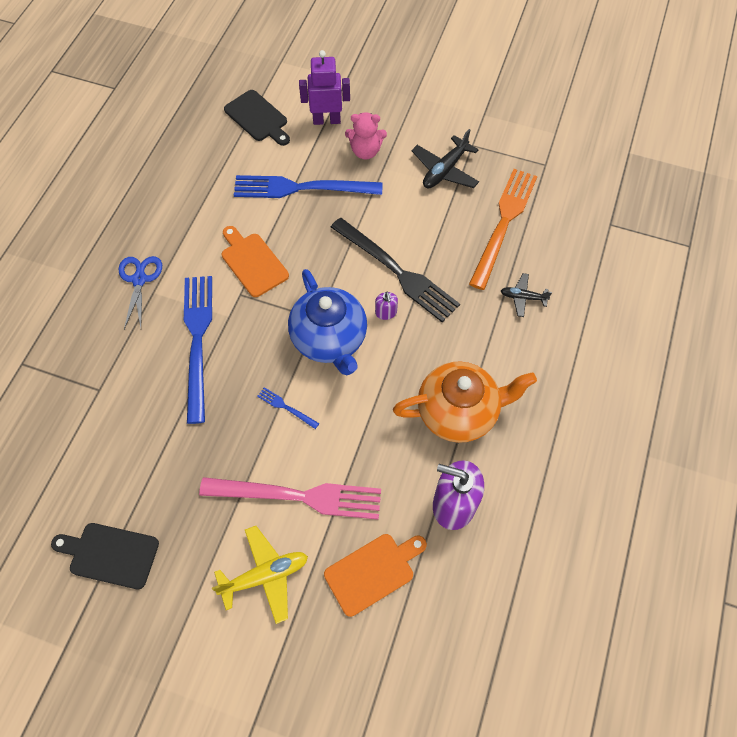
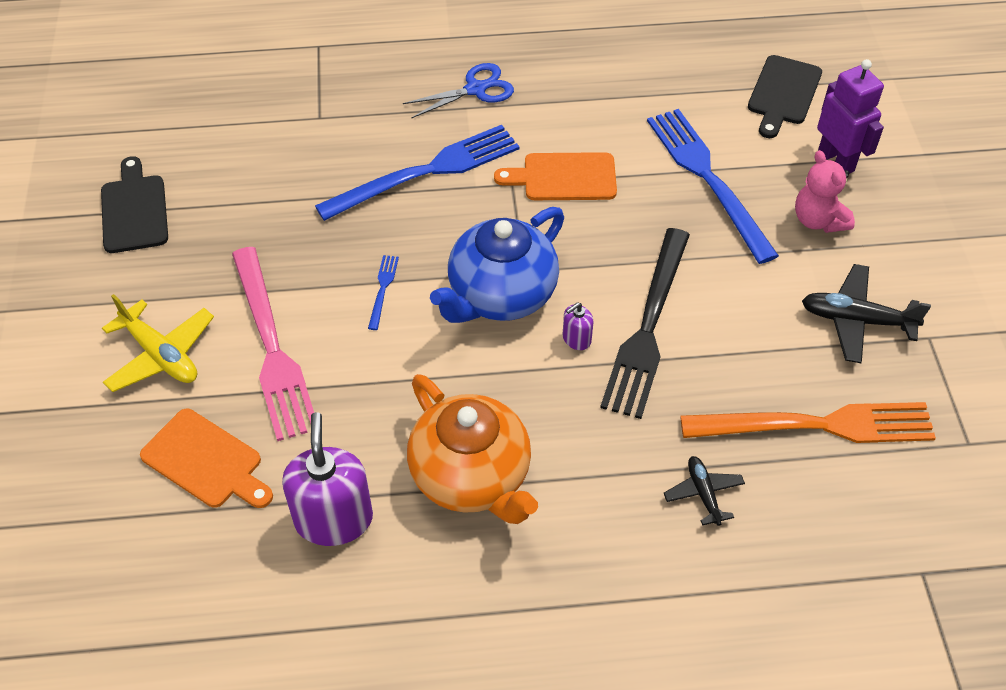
camera: 65 degrees right, 10 degrees down
orange cutting board [222,226,289,297] -> orange cutting board turned 120 degrees counterclockwise [494,152,617,200]

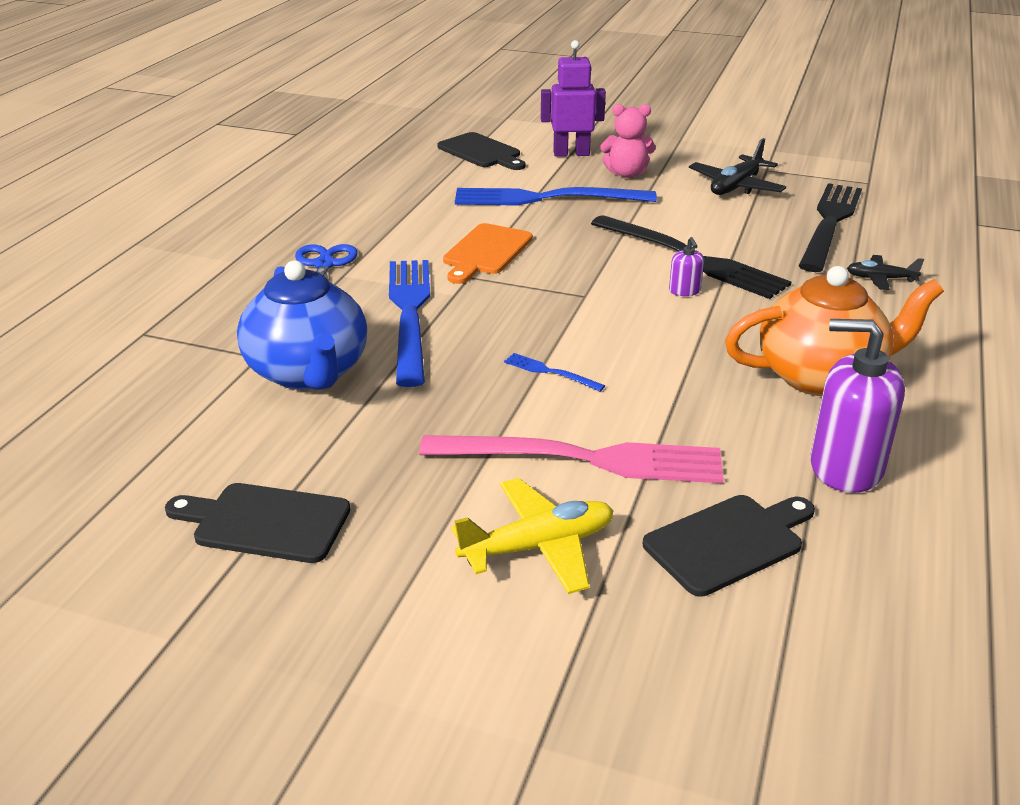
camera: 65 degrees left, 20 degrees down
orange cutting board [140,409,273,508] -> black cutting board [643,495,815,597]
blue teapot [430,207,564,323] -> blue teapot moved to [237,260,367,390]
orange fork [680,402,936,443] -> black fork [799,183,862,272]

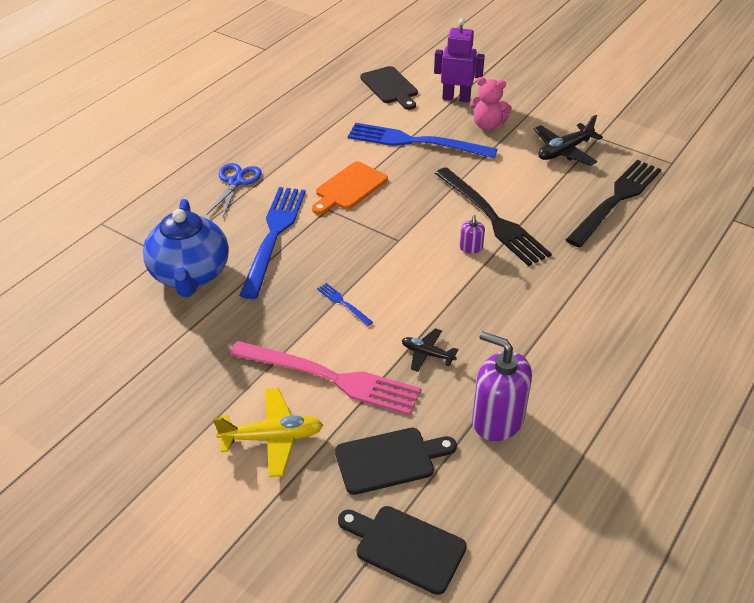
camera: 15 degrees right, 10 degrees up
black cutting board [165,483,350,563] -> black cutting board moved to [338,506,467,595]
orange teapot [725,266,944,396] -> none
black plane [847,255,924,290] -> black plane moved to [402,328,458,372]

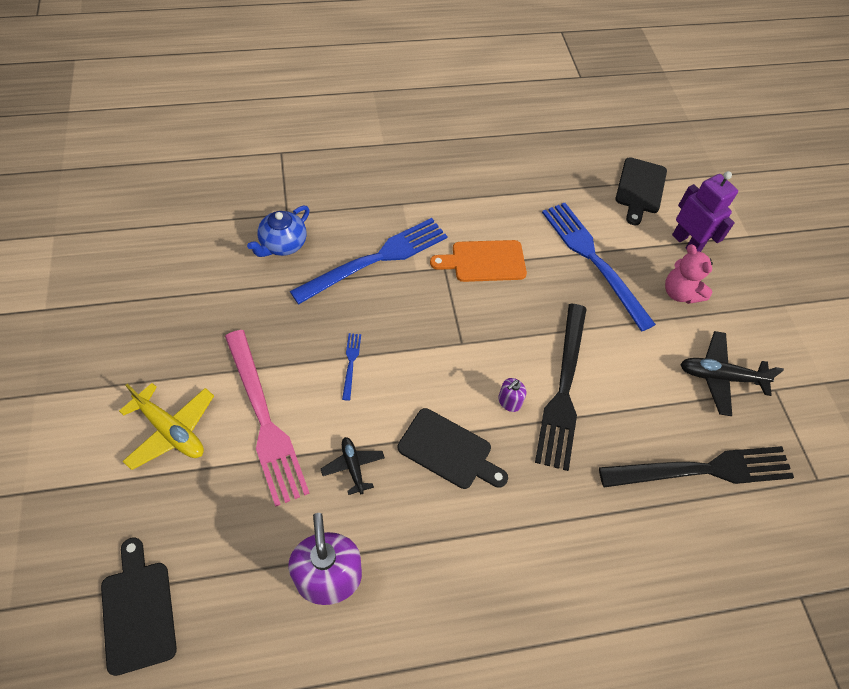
camera: 40 degrees right, 15 degrees up
blue teapot [143,199,229,297] -> blue teapot [247,206,310,257], size x0.60
blue scissors [207,163,262,217] -> none
black cutting board [335,428,457,495] -> black cutting board moved to [398,408,508,489]

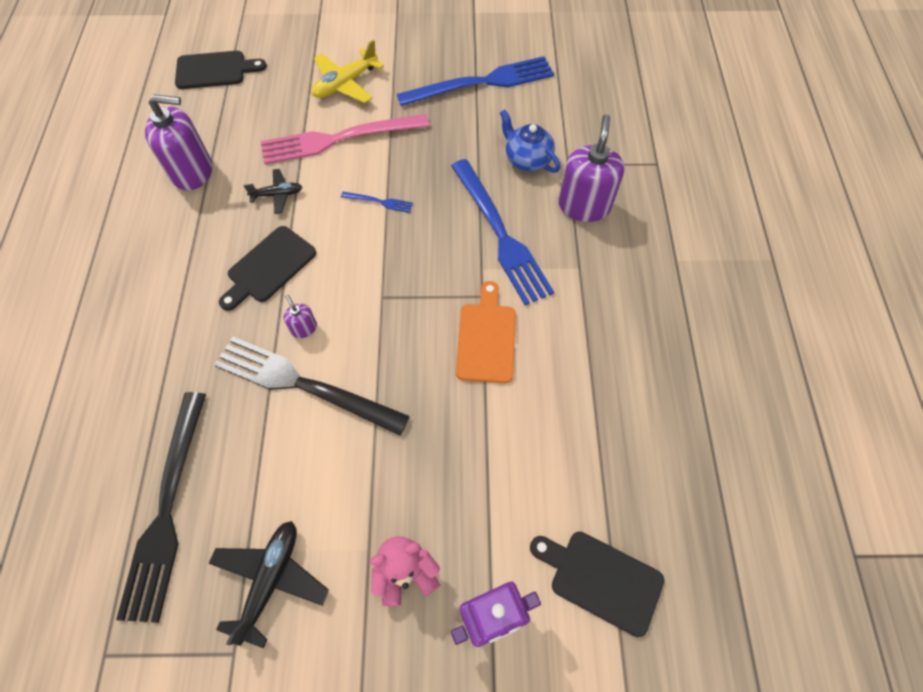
camera: 105 degrees right, 5 degrees up
blue fork [542,203,656,332] -> blue fork moved to [397,56,554,106]
none -> purple soap dispenser [558,114,624,222]

